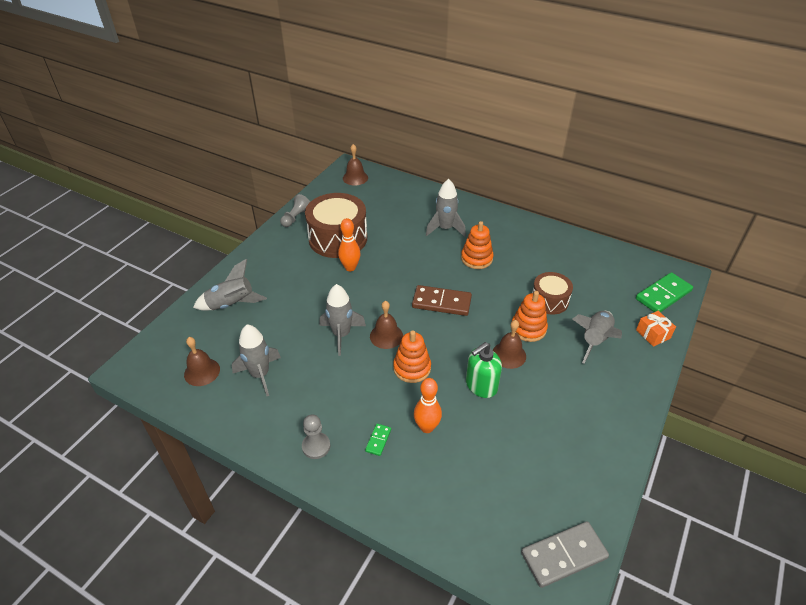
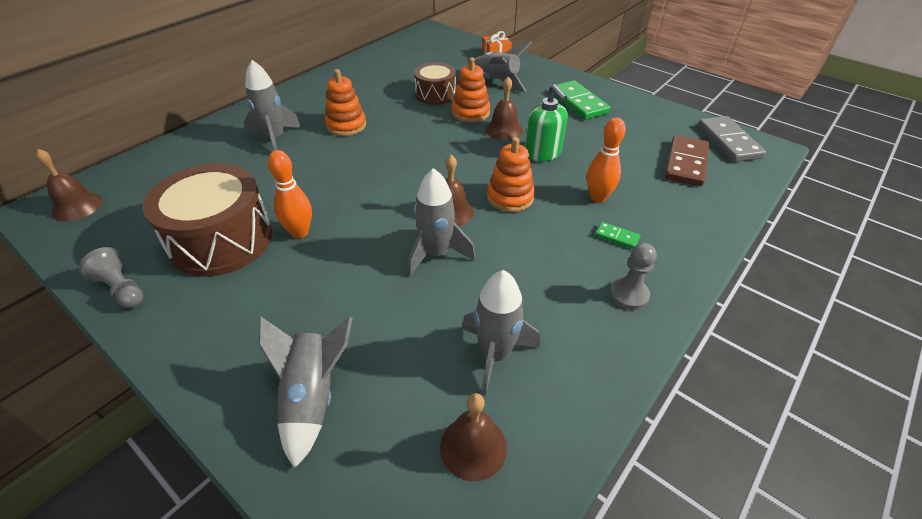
camera: 80 degrees left, 0 degrees up
brown domino [412,285,472,316] -> brown domino moved to [665,135,709,186]
green domino [636,272,693,312] -> green domino moved to [552,80,610,120]

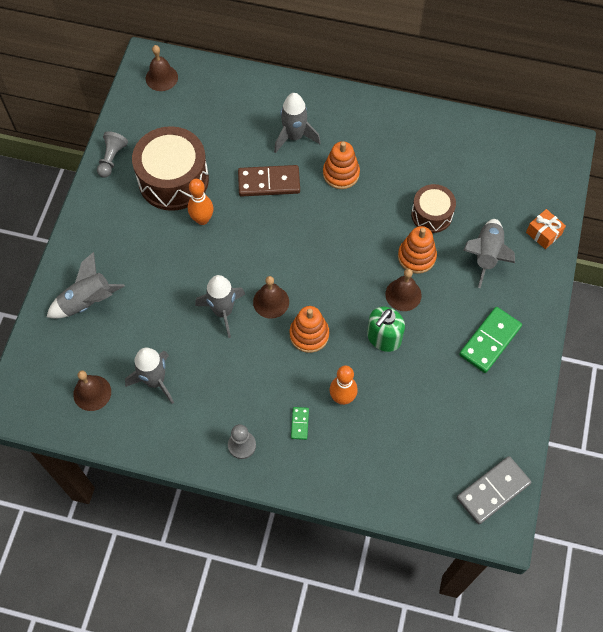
camera: 65 degrees right, 20 degrees up
brown domino [665,135,709,186] -> brown domino moved to [238,165,300,197]

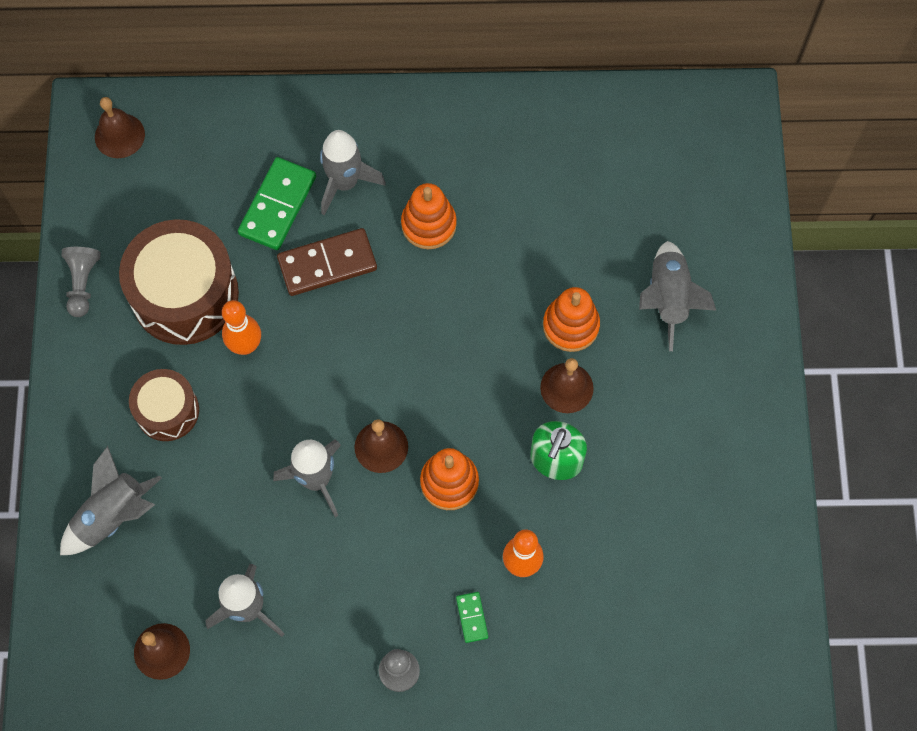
camera: 15 degrees left, 5 degrees up
brown drum [411,184,456,233] -> brown drum moved to [129,369,199,441]
grey domino [457,456,531,524] -> none
green domino [459,307,522,373] -> green domino moved to [238,157,316,250]
orange gift [526,209,566,249] -> none

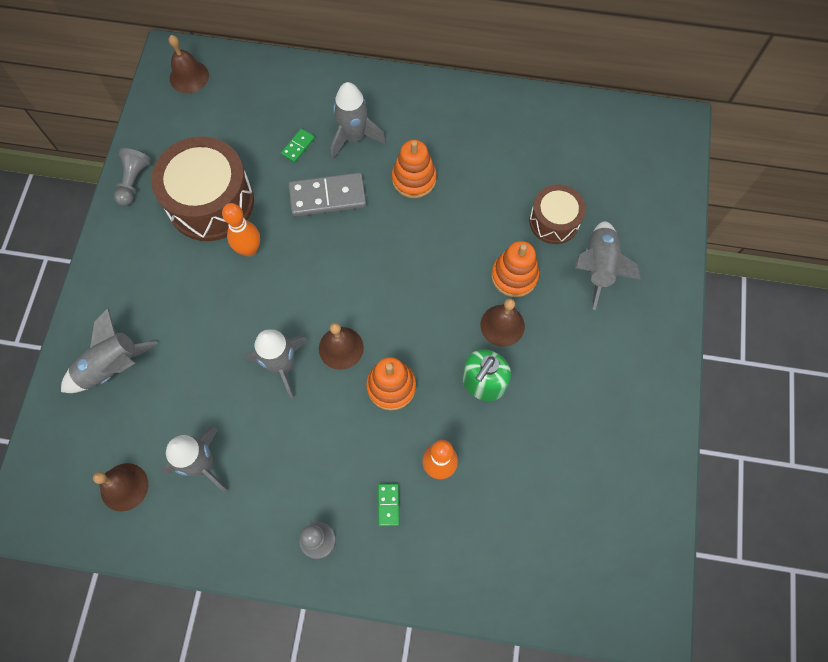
camera: 10 degrees right, 0 degrees up
brown drum [129,369,199,441] -> brown drum moved to [529,184,586,244]
green domino [238,157,316,250] -> green domino [281,128,315,163], size x0.48
brown domino [277,228,377,296] -> grey domino [288,172,366,217]

